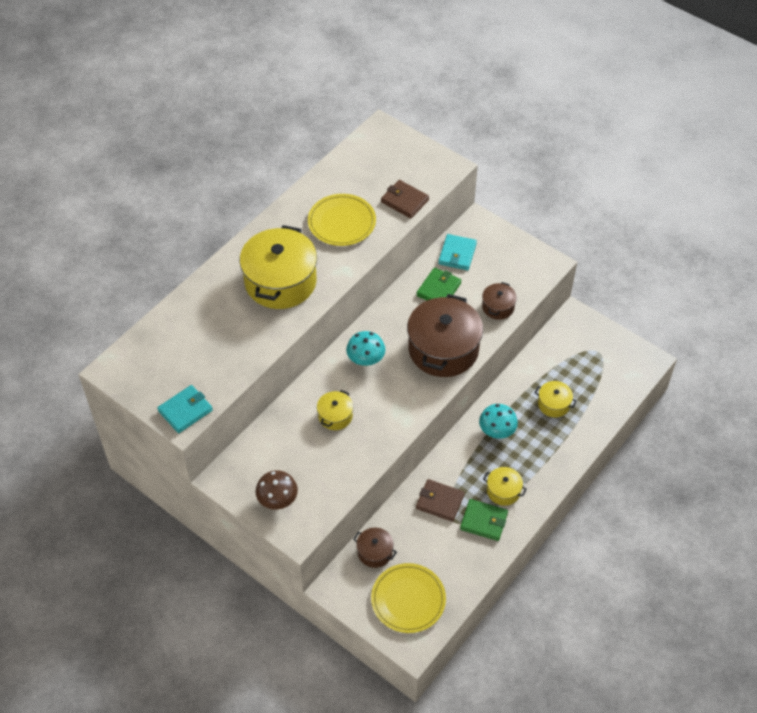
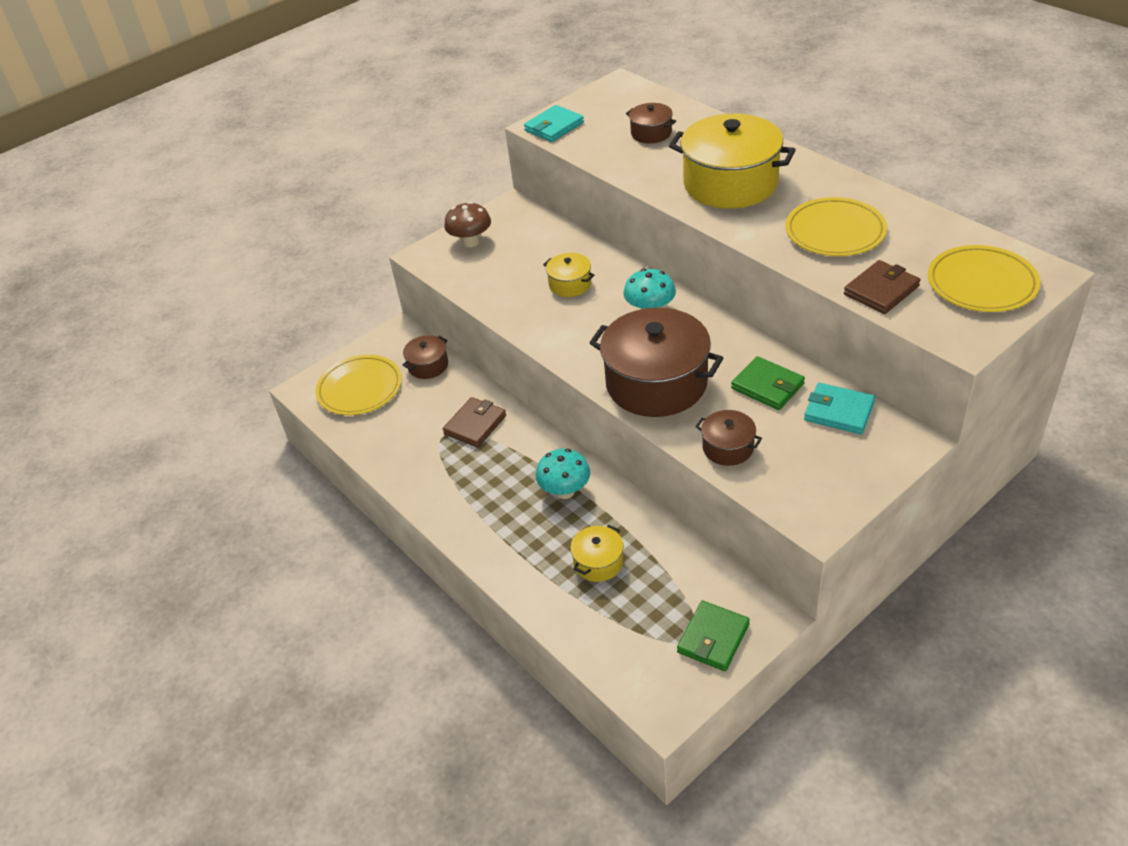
camera: 105 degrees right, 10 degrees down
turquoise wallet [157,385,213,433] -> turquoise wallet turned 75 degrees clockwise [524,105,584,142]
green wallet [460,499,508,541] -> green wallet moved to [677,601,750,671]
yellow pot [483,467,527,506] -> none
none -> brown pot [626,103,676,143]
none -> yellow plate [928,245,1040,312]

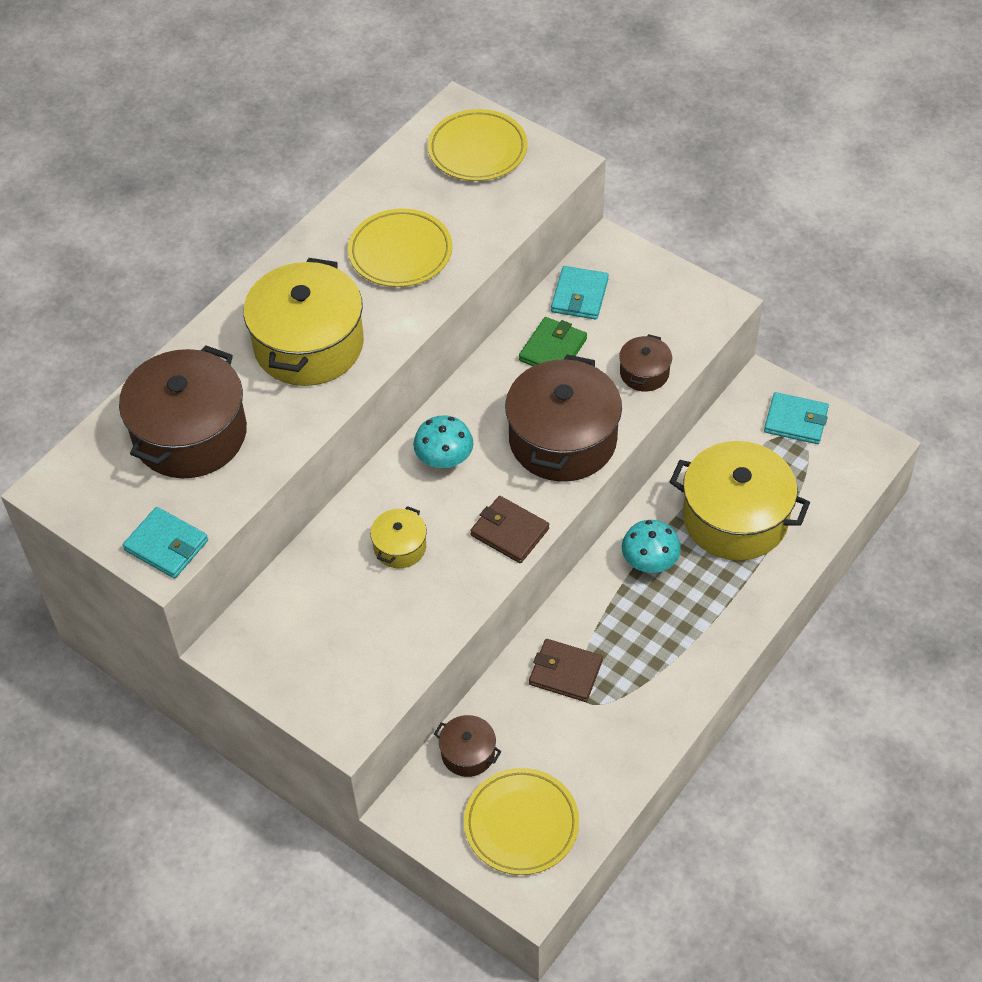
camera: 105 degrees left, 10 degrees up
brown mushroom [444,202,491,247] -> none
yellow pot [570,525,624,582] -> yellow pot [670,441,810,561], size x2.13
brown pot [626,103,676,143] -> brown pot [119,345,247,478], size x2.13
green wallet [677,601,750,671] -> turquoise wallet [764,392,829,444]
brown wallet [844,260,920,314] -> brown wallet moved to [470,496,549,563]

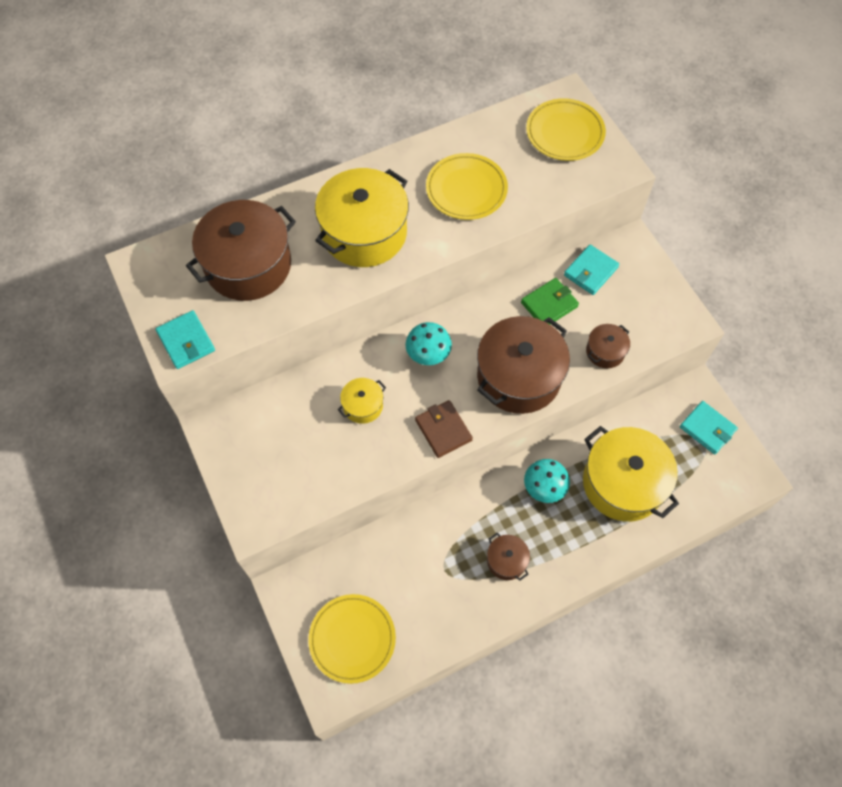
camera: 25 degrees right, 10 degrees up
brown pot [434,715,501,777] -> brown pot moved to [487,533,530,581]
brown wallet [529,639,603,702] -> none

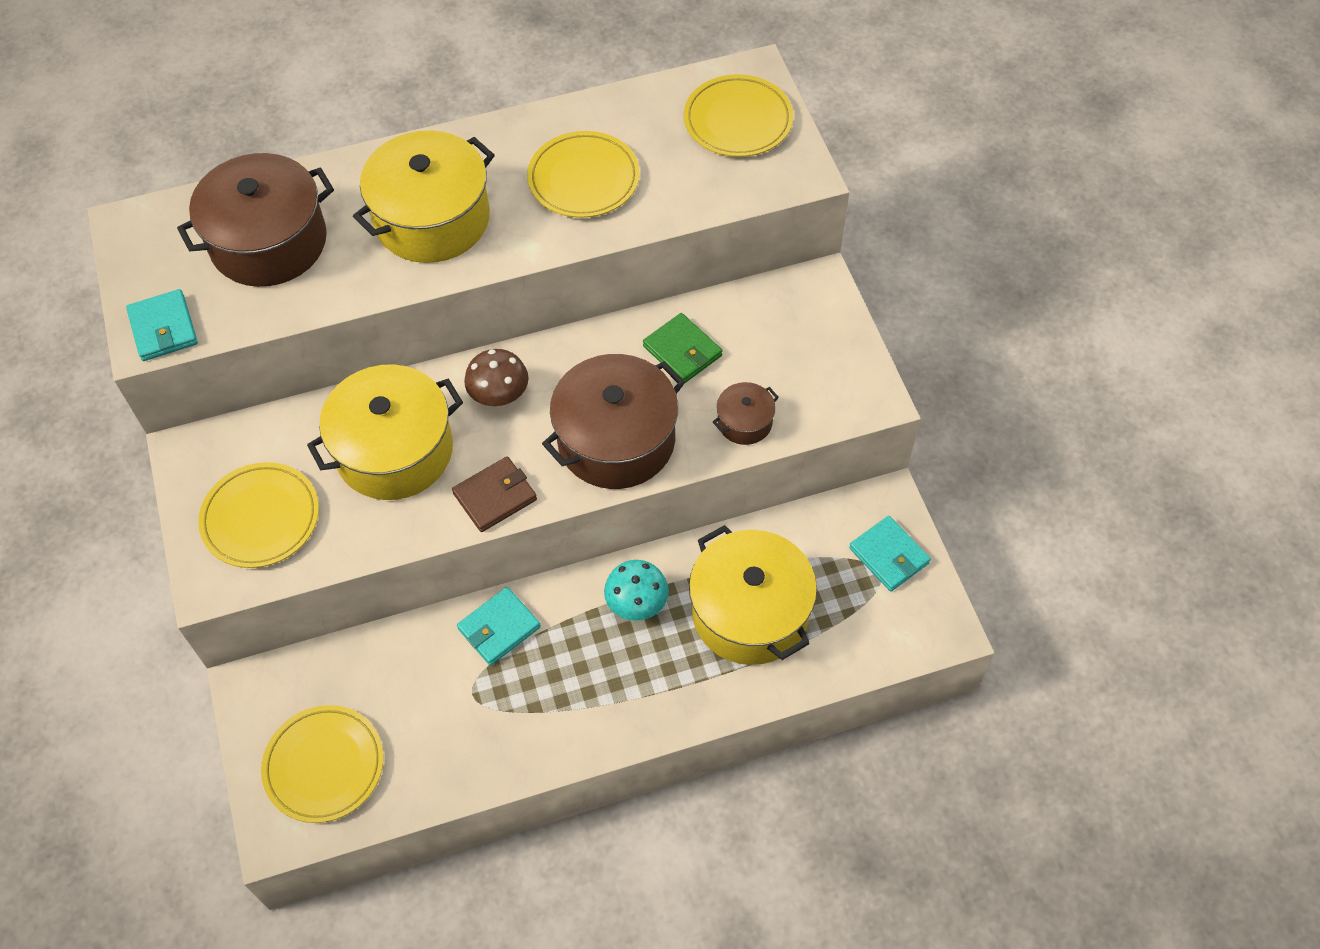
camera: 10 degrees right, 5 degrees down
yellow pot [338,378,386,424] -> yellow pot [307,364,463,500], size x2.13
turquoise mushroom [405,322,452,365] -> brown mushroom [464,349,529,406]
brown wallet [415,400,473,458] -> brown wallet turned 75 degrees clockwise [452,456,537,532]
brown pot [487,533,530,581] -> none
green wallet [521,278,579,325] -> green wallet turned 75 degrees clockwise [643,313,723,383]
turquoise wallet [564,244,619,295] -> turquoise wallet moved to [457,587,541,665]
none -> yellow plate [198,462,319,568]

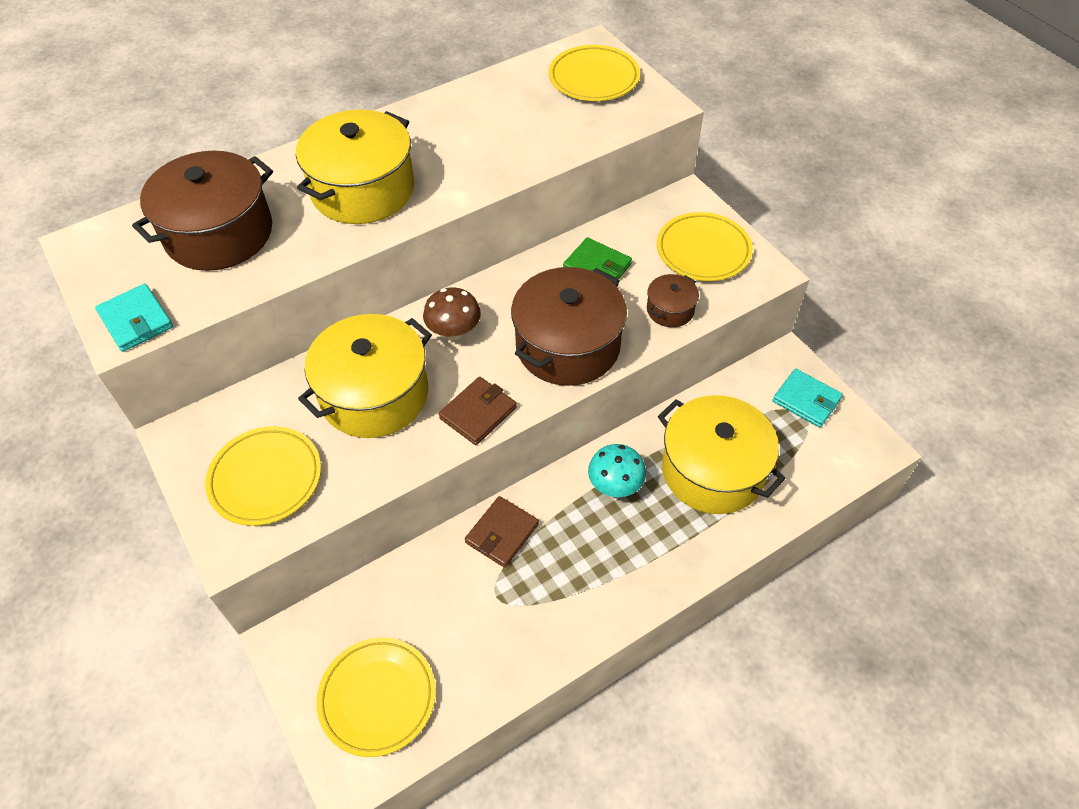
camera: 15 degrees left, 5 degrees down
turquoise wallet [457,587,541,665] -> brown wallet [465,496,539,568]
yellow plate [527,131,640,218] -> yellow plate moved to [657,212,753,281]

